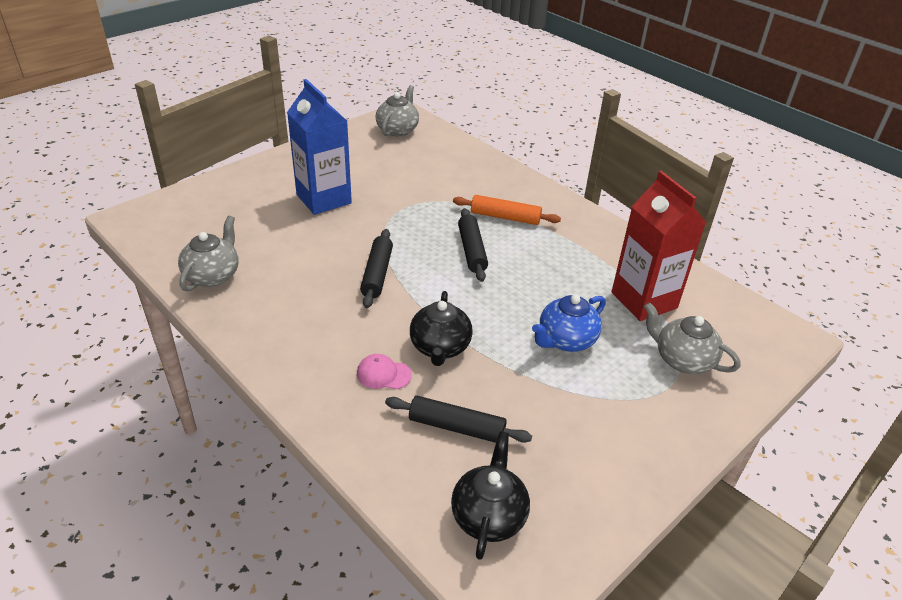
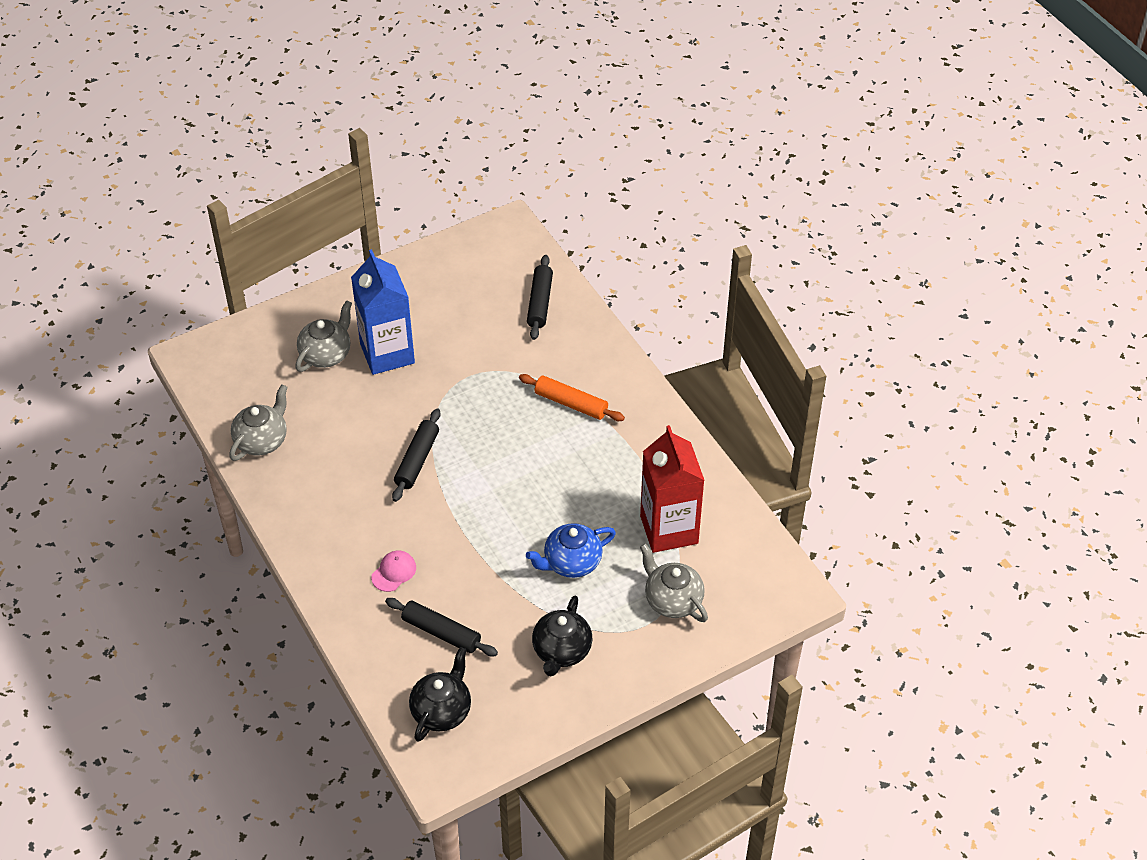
camera: 15 degrees right, 10 degrees up
pink cap [357,354,412,389] -> pink cap turned 105 degrees clockwise [371,551,416,592]
grey teapot [375,85,419,137] -> grey teapot moved to [295,300,352,372]
black teapot [410,291,473,366] -> black teapot moved to [532,596,592,676]
black rolling pin [458,208,488,282] -> black rolling pin moved to [527,255,553,340]

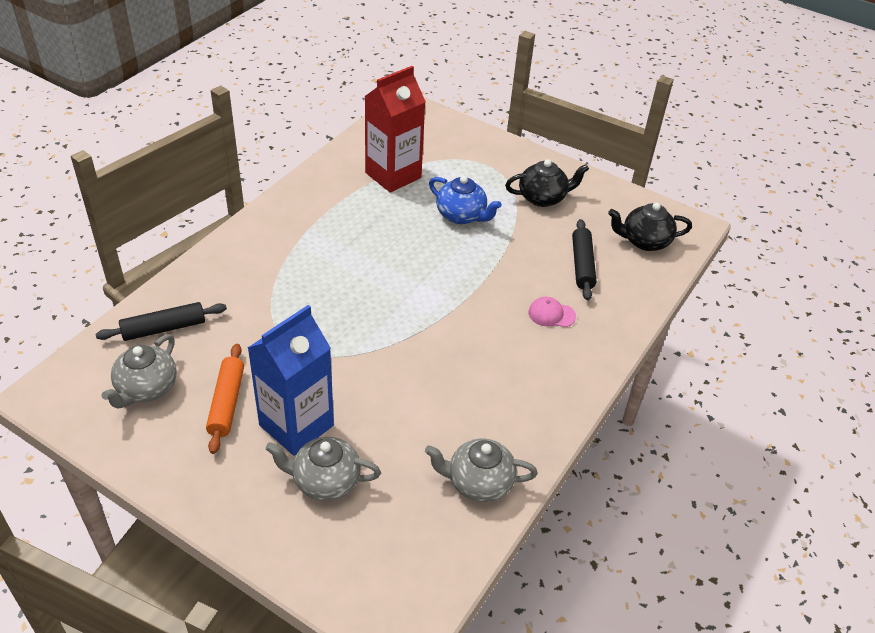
camera: 120 degrees left, 5 degrees down
black rolling pin [392,408,440,502] -> none
orange rolling pin [519,374,625,421] -> orange rolling pin moved to [206,344,244,454]
grey teapot [640,543,708,622] -> grey teapot moved to [101,334,176,409]

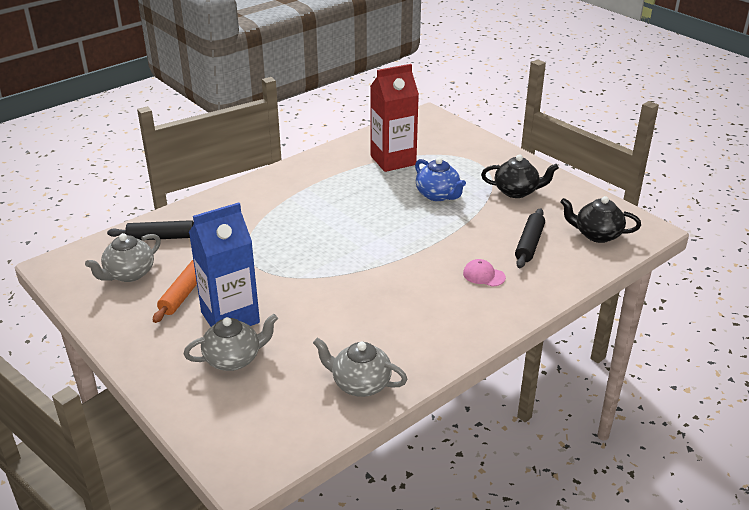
camera: 20 degrees right, 10 degrees down
grey teapot [265,437,381,501] -> grey teapot turned 135 degrees clockwise [184,314,278,371]

